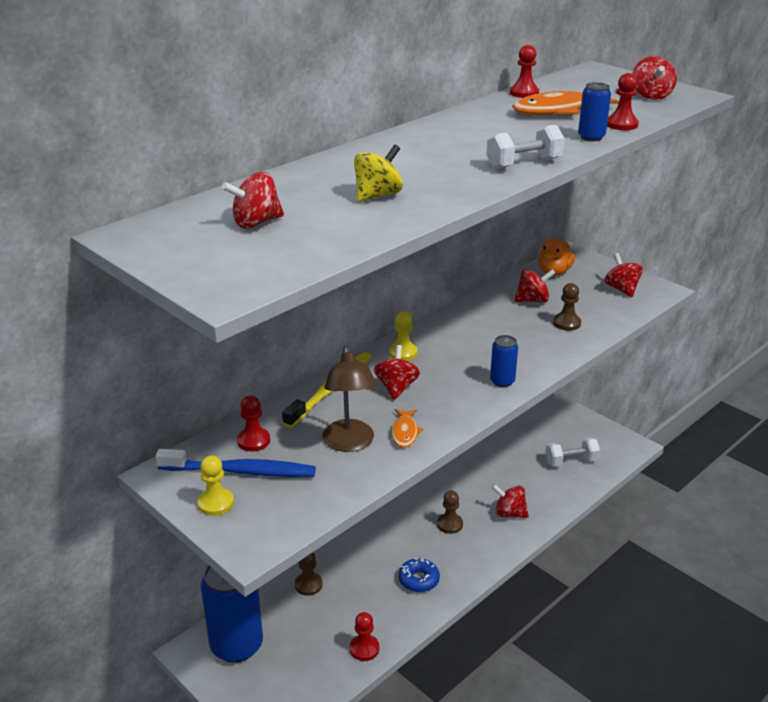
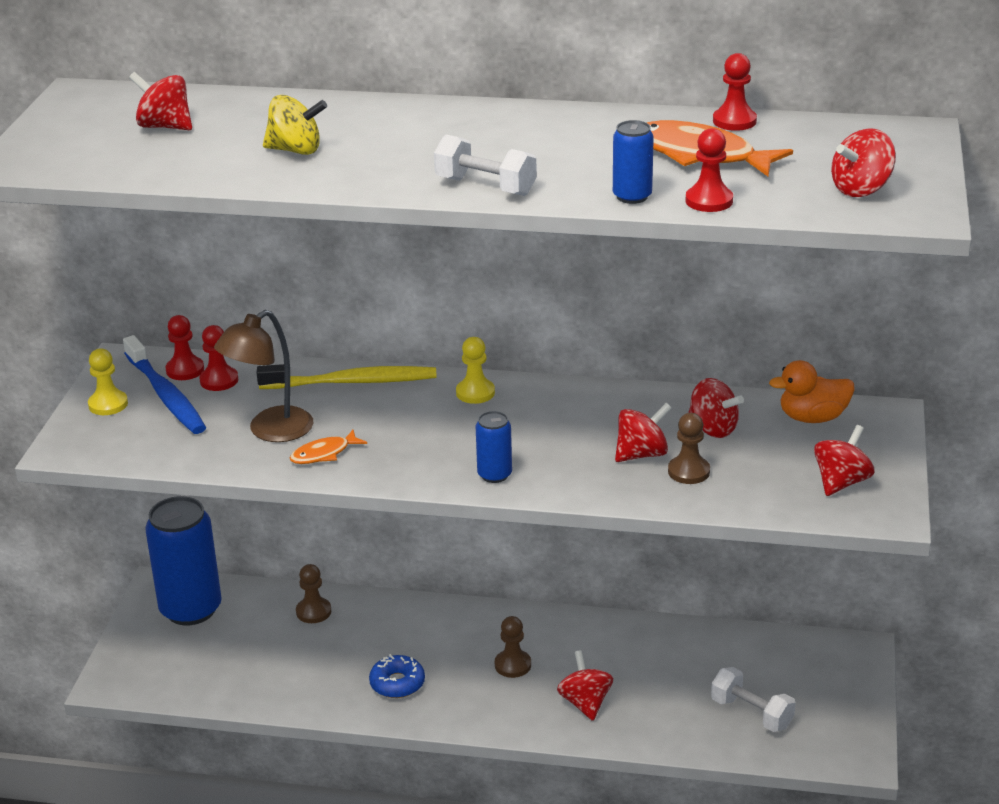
camera: 55 degrees right, 0 degrees up
red pawn [350,612,379,661] -> red pawn moved to [165,315,204,380]
red spinning top [374,345,420,400] -> red spinning top moved to [615,403,672,462]

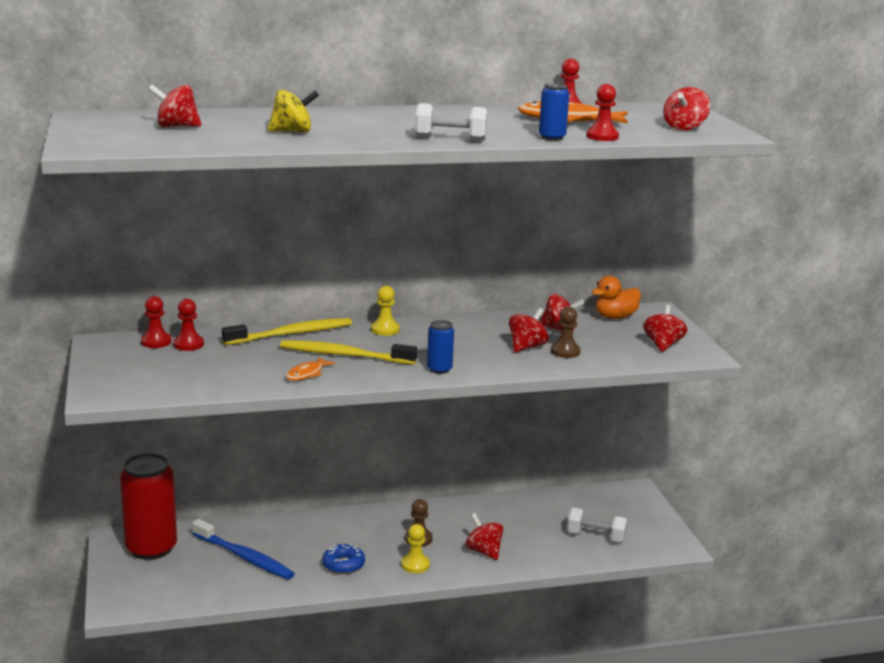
camera: 25 degrees left, 10 degrees down
yellow pawn [88,348,128,415] -> yellow pawn moved to [401,524,430,573]
blue toothbrush [123,335,206,434] -> blue toothbrush moved to [192,519,295,579]
blue can [145,496,222,625] -> red can [120,453,177,560]
brown lamp [214,310,313,442] -> none
brown pawn [296,564,331,623] -> none
none -> yellow toothbrush [280,340,417,365]

